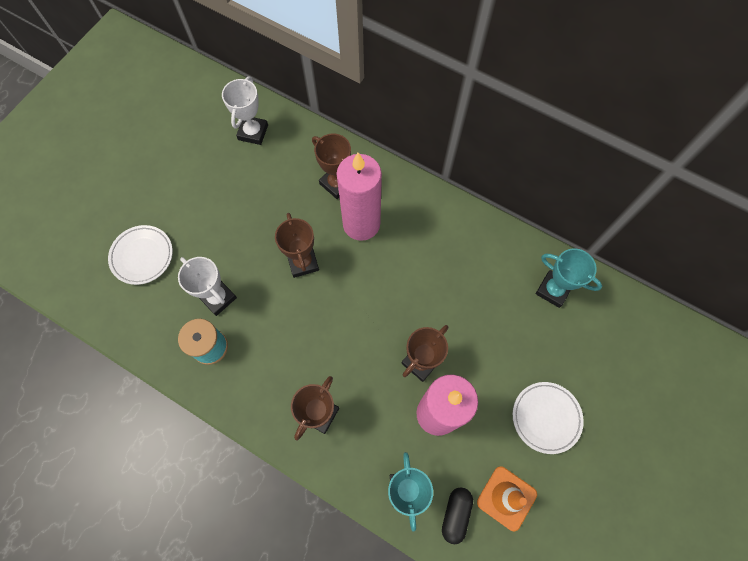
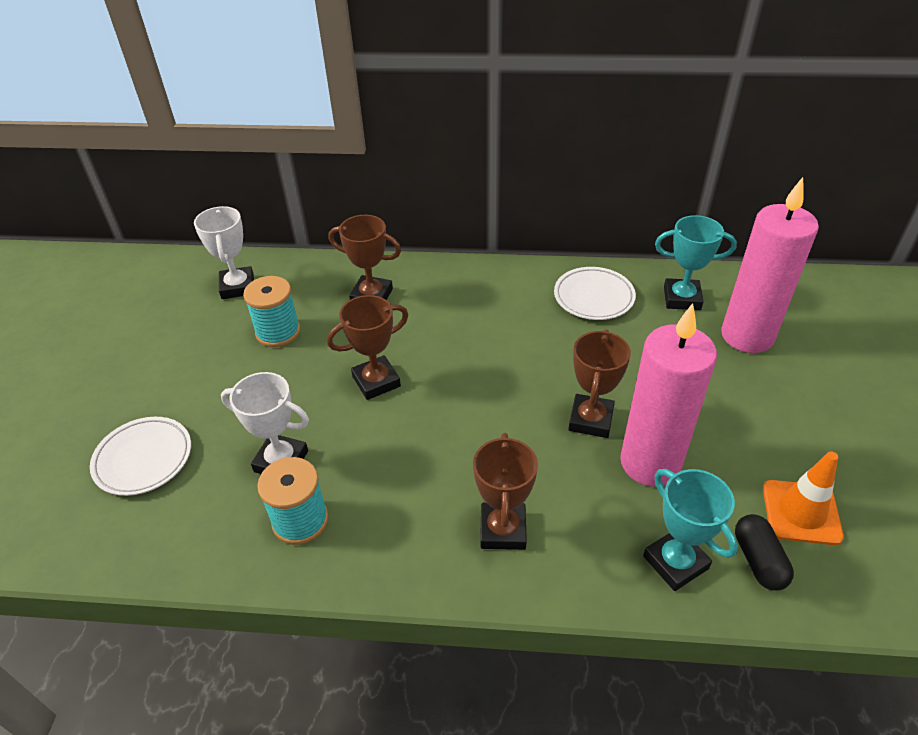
camera: 25 degrees left, 25 degrees down
brown trophy [275,213,319,278] -> brown trophy turned 75 degrees counterclockwise [327,295,408,400]
pink candle [337,153,382,241] -> pink candle moved to [721,177,819,353]
white plate [513,382,584,454] -> white plate moved to [554,267,636,320]
none -> turquoise spool [243,276,300,347]

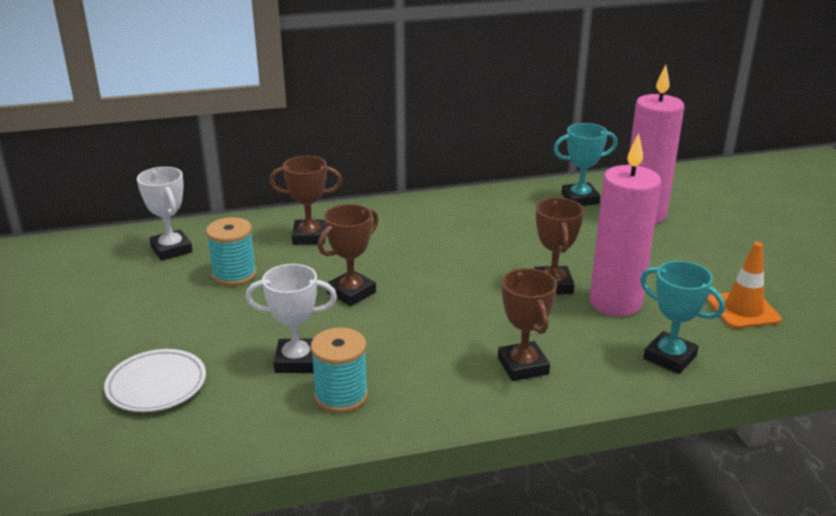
camera: 20 degrees left, 15 degrees down
white plate [554,267,636,320] -> none
black capsule [735,514,794,591] -> none

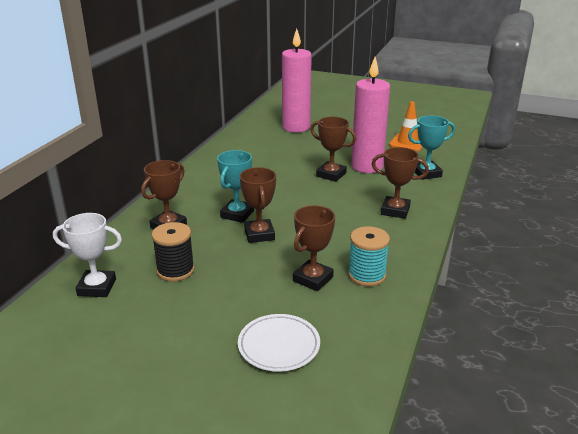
camera: 55 degrees left, 0 degrees up
turquoise spool [206,217,257,286] -> black spool [152,222,195,282]
white trophy [246,264,337,373] -> brown trophy [293,205,335,291]
turquoise trophy [553,123,617,206] -> turquoise trophy moved to [217,150,254,223]

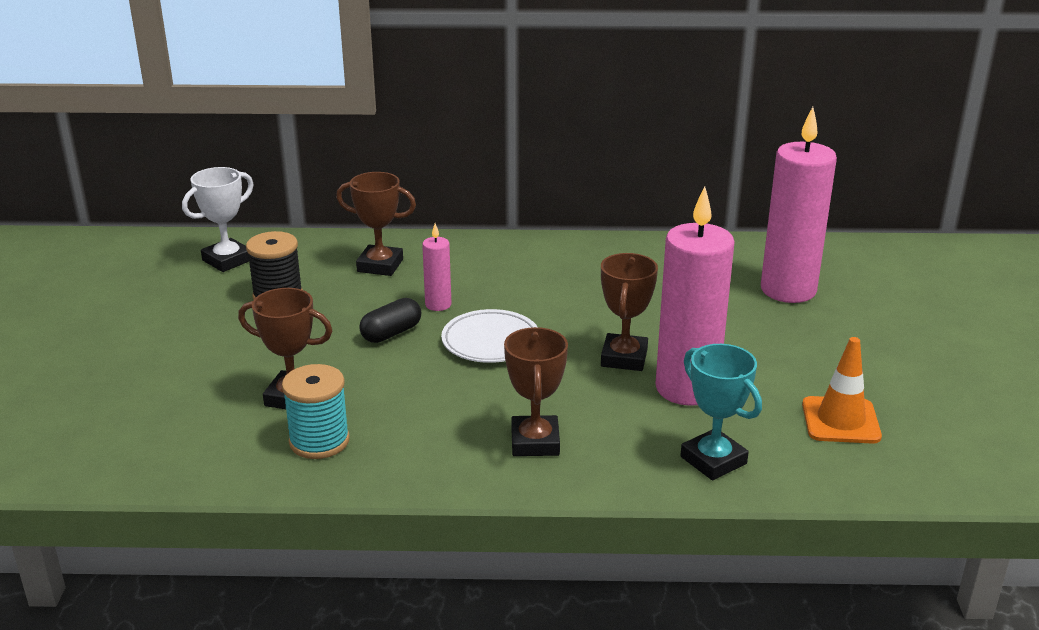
camera: 70 degrees right, 0 degrees up
white trophy [53,213,122,297] -> white trophy turned 60 degrees clockwise [182,167,254,272]
turquoise trophy [217,150,254,223] -> pink candle [422,223,451,311]
white plate [238,314,320,372] -> white plate moved to [441,309,537,363]
brown trophy [240,167,276,243] -> black capsule [359,298,421,343]

